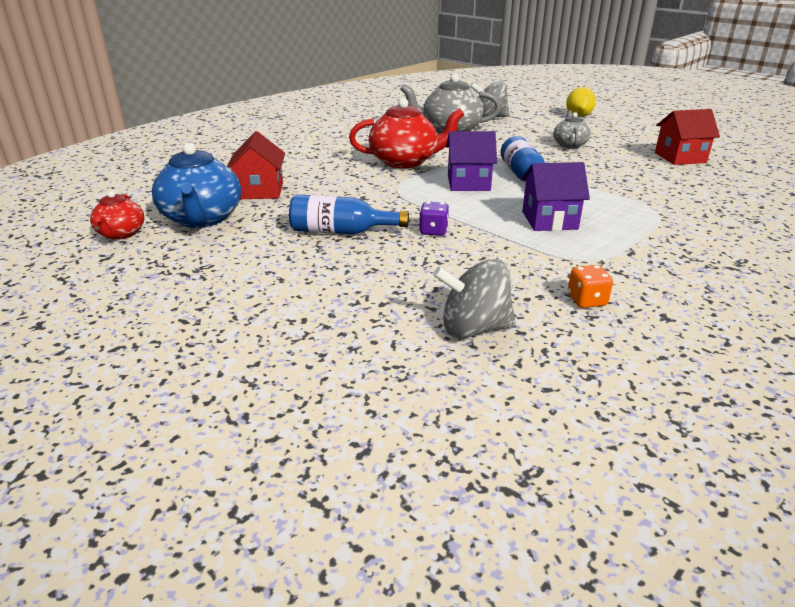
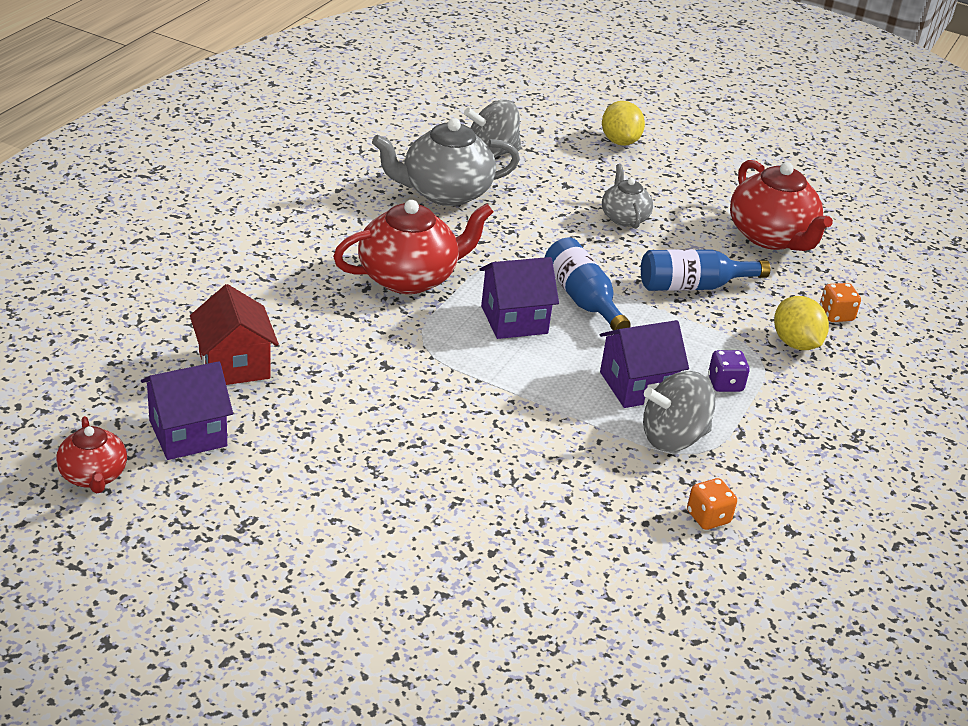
camera: 20 degrees left, 5 degrees up
blue teapot [152,143,241,228] -> purple house [141,361,233,460]
blue bottle [289,194,409,234] -> blue bottle moved to [641,249,770,291]
purple dice [419,202,449,236] -> purple dice moved to [708,350,750,392]
grey spinning top [433,259,516,338] -> grey spinning top moved to [643,371,715,452]
red house [655,109,720,165] -> red teapot [730,160,833,251]
none -> yellow lemon [774,296,829,350]
none -> orange dice [820,283,861,322]

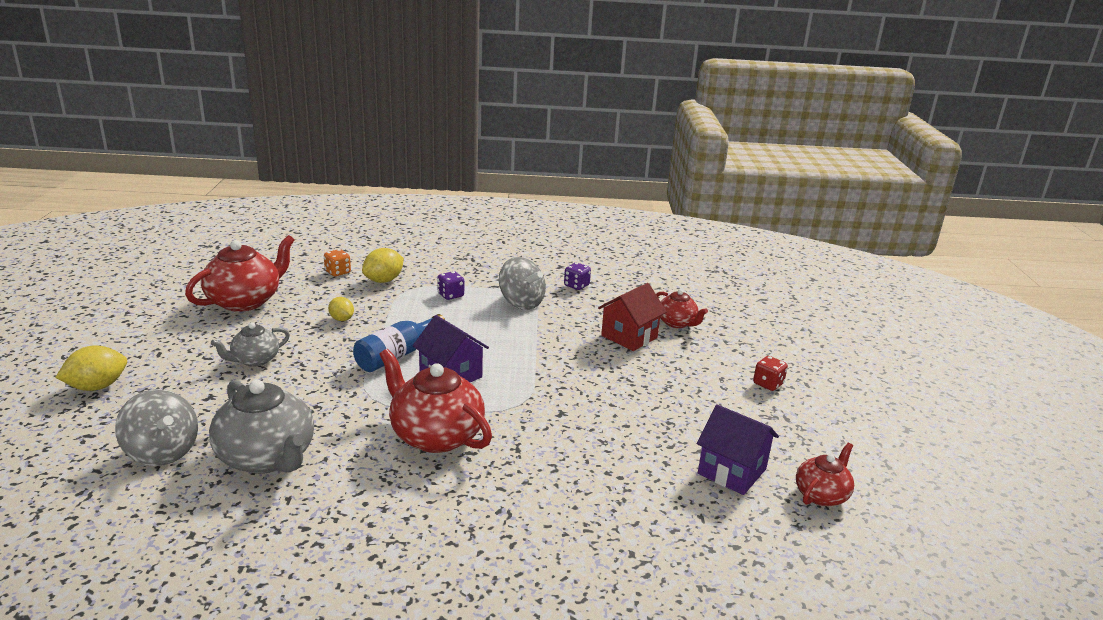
camera: 115 degrees left, 10 degrees down
red house [190,284,279,385] -> red house moved to [598,283,667,351]
purple house [600,320,689,408] -> none
blue bottle [641,249,770,291] -> yellow lemon [328,297,354,321]
orange dice [687,478,737,530] -> purple dice [564,263,591,290]
none -> red teapot [656,289,708,328]
none -> red dice [753,356,788,391]

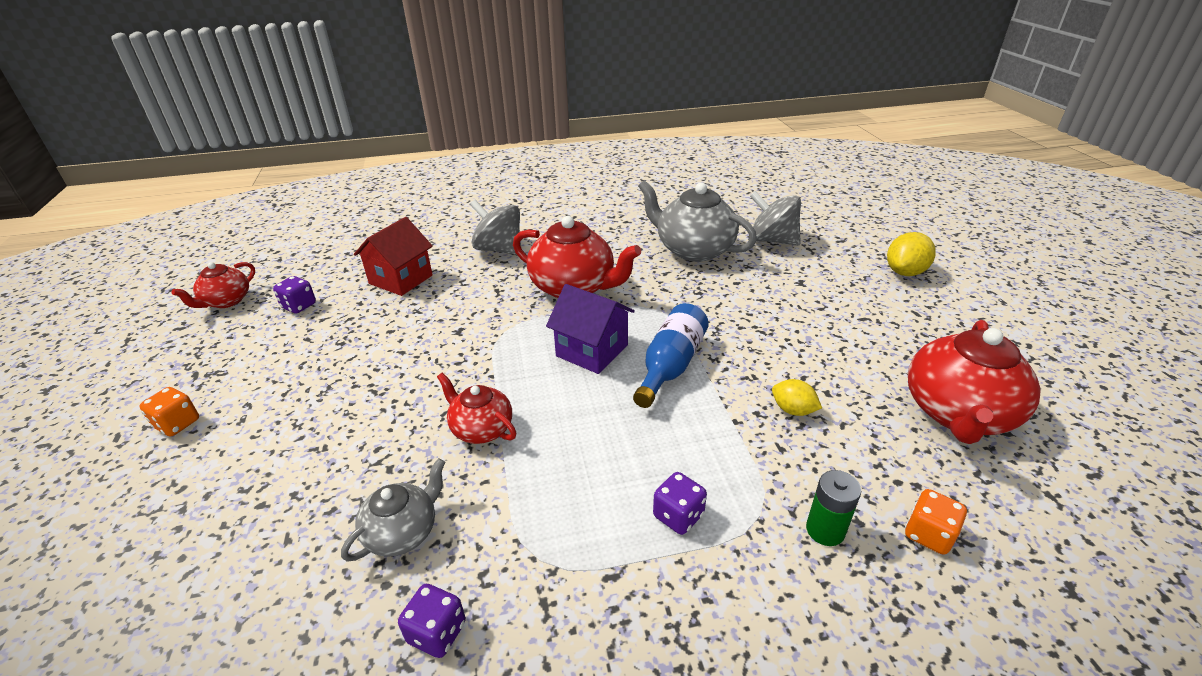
camera: 170 degrees right, 10 degrees up
grey teapot [211,322,290,367] -> grey teapot moved to [341,458,446,562]
yellow lemon [362,248,404,283] -> green battery [806,470,861,546]
grey spinning top [499,257,546,310] -> grey spinning top moved to [470,200,521,255]
red house [598,283,667,351] -> red house moved to [354,217,433,296]
red teapot [656,289,708,328] -> red teapot moved to [437,373,516,444]
purple house [697,404,779,495] -> purple dice [273,276,316,314]
red dice [753,356,788,391] -> orange dice [140,387,199,436]

